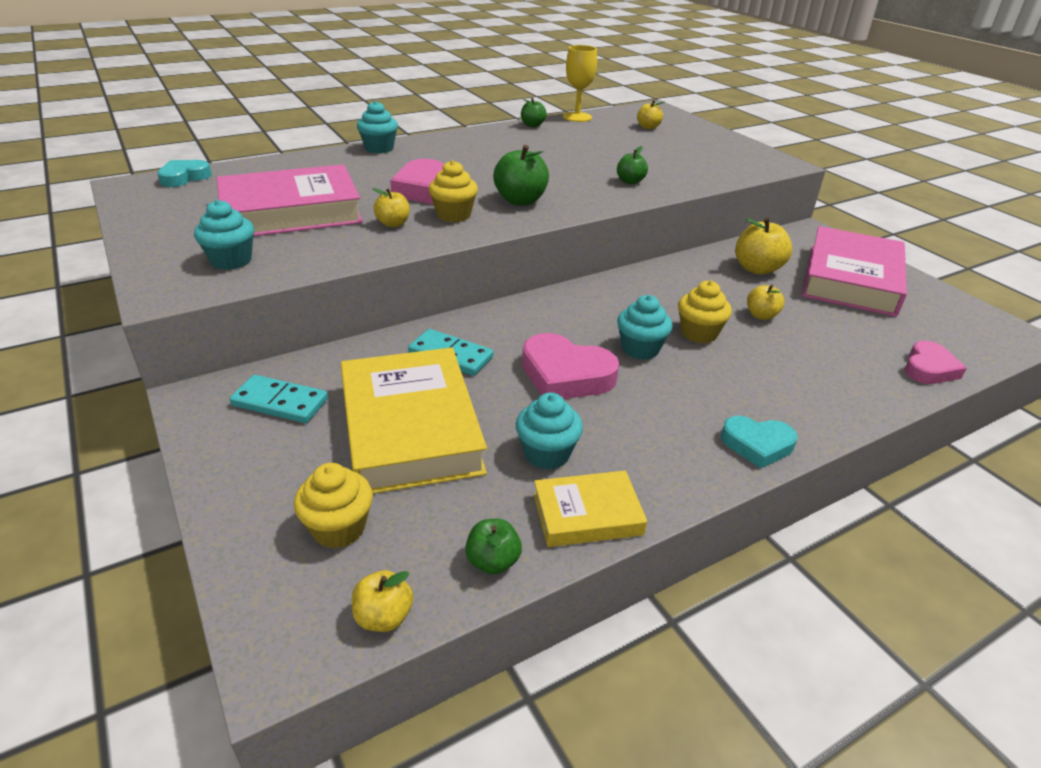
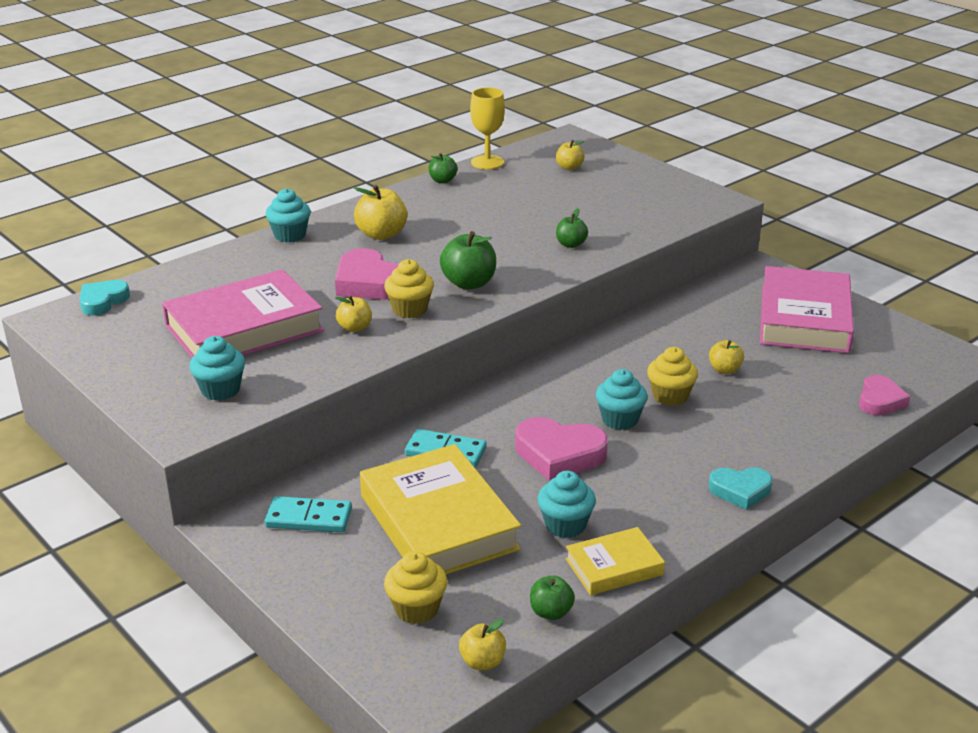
camera: 10 degrees left, 5 degrees down
yellow apple [735,217,792,275] -> yellow apple moved to [354,185,407,240]

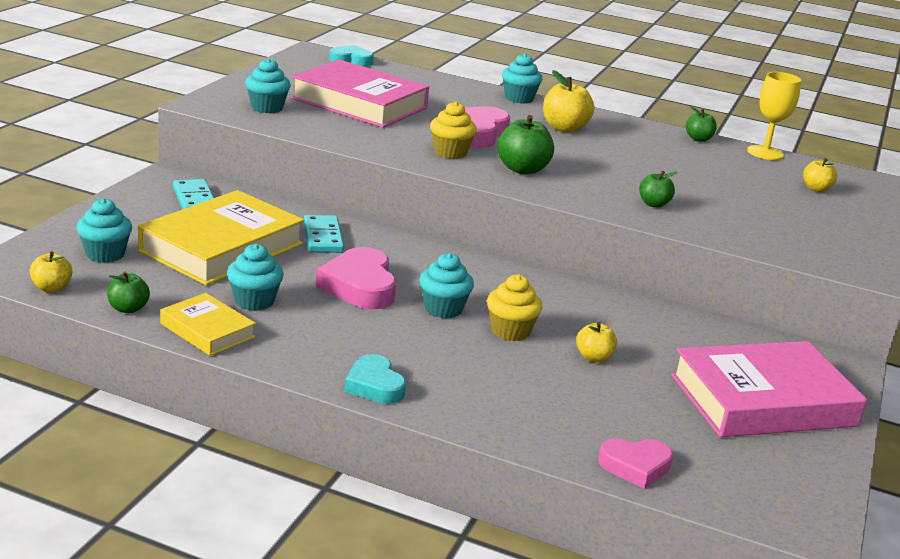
camera: 60 degrees right, 5 degrees down
yellow apple [335,295,372,332] -> none
yellow cupcake [384,551,447,624] -> turquoise cupcake [77,198,132,263]

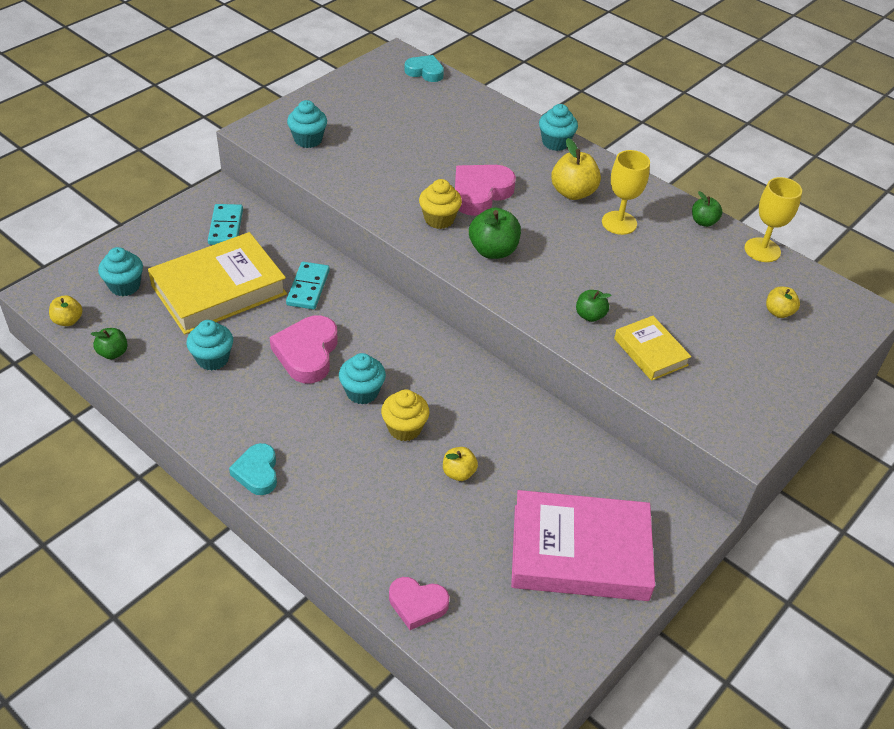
camera: 20 degrees right, 20 degrees up
yellow book [160,293,256,356] -> yellow book moved to [614,316,691,381]
pink book [291,59,429,128] -> none
none -> yellow goblet [602,150,650,235]

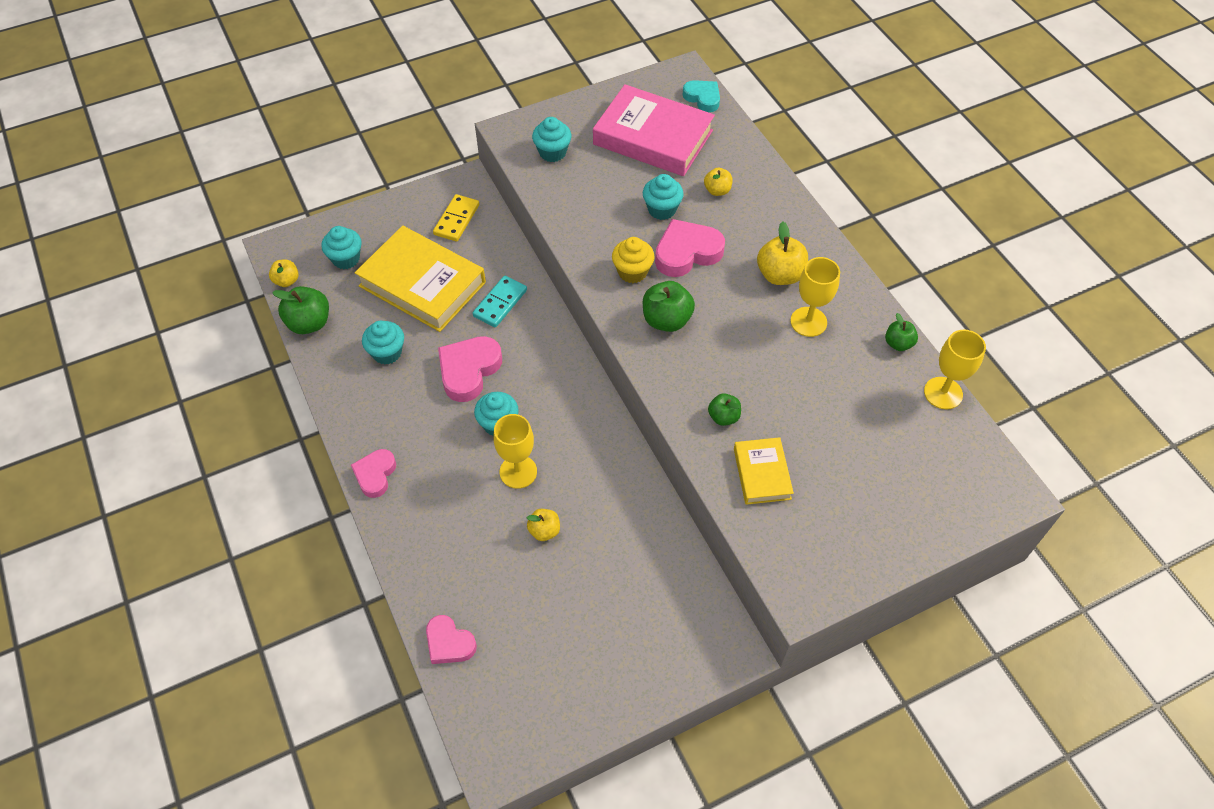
camera: 25 degrees right, 10 degrees up
green apple [91,328,128,359] -> green apple [272,286,329,334], size x1.67
yellow book [148,232,287,334] -> yellow book turned 45 degrees clockwise [355,226,486,332]
turquoise domino [208,204,243,245] -> yellow domino [433,194,479,241]
turquoise heart [229,443,277,495] -> pink heart [351,449,396,498]
yellow cupcake [381,389,430,441] -> yellow goblet [493,414,537,489]
pink book [511,490,655,601] -> pink book moved to [593,84,715,176]
turquoise cupcake [539,104,578,151] -> turquoise cupcake moved to [643,174,684,220]
yellow apple [766,287,800,318] -> yellow apple moved to [704,168,733,196]

